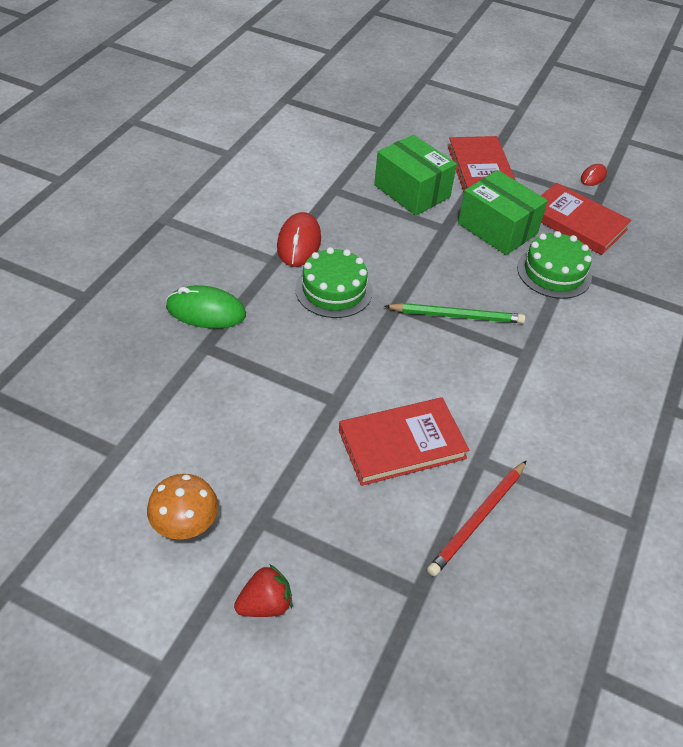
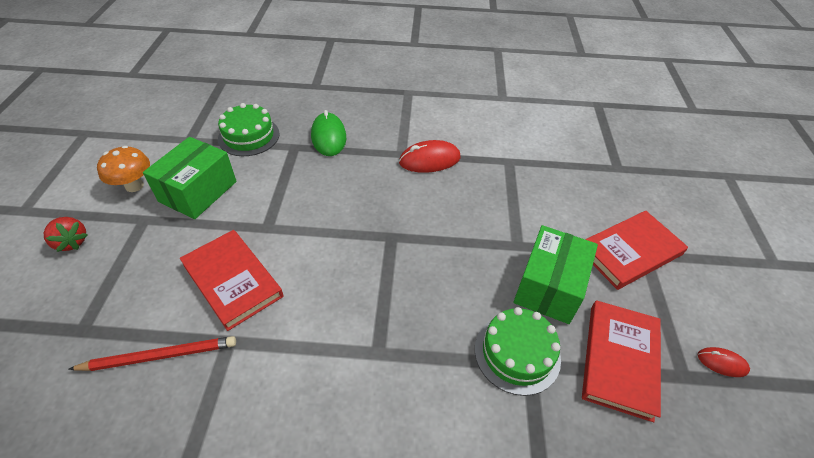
camera: 70 degrees right, 0 degrees up
green cake [295,247,373,318] -> green cake moved to [218,103,280,156]
green box [374,134,457,216] -> green box moved to [143,137,237,219]
green pencil [385,303,525,323] -> none
red pencil [427,460,527,576] -> red pencil turned 150 degrees clockwise [68,336,236,371]

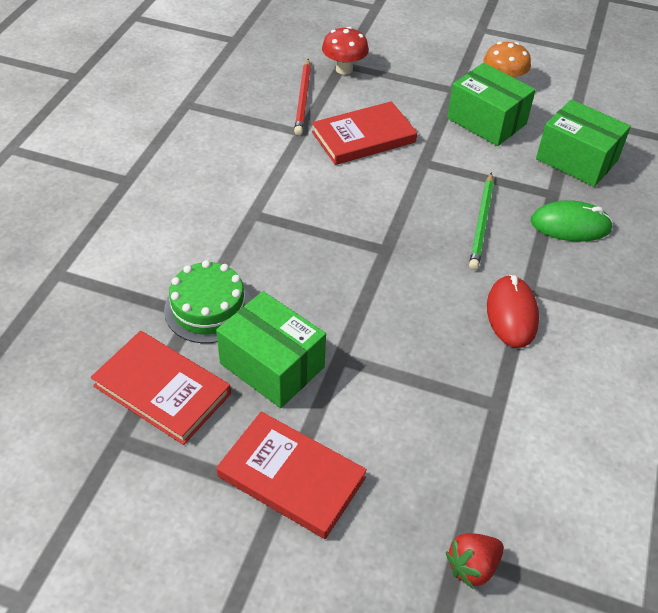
camera: 105 degrees right, 0 degrees up
red strawberry [44,217,88,252] -> red strawberry moved to [446,533,504,589]
green cake [218,103,280,156] -> green box [536,99,631,187]
red book [585,211,688,290] -> red book turned 45 degrees counterclockwise [216,412,367,539]
red mouse [698,347,750,377] -> none
none -> red mushroom [322,27,369,75]
none -> green pencil [469,172,494,270]

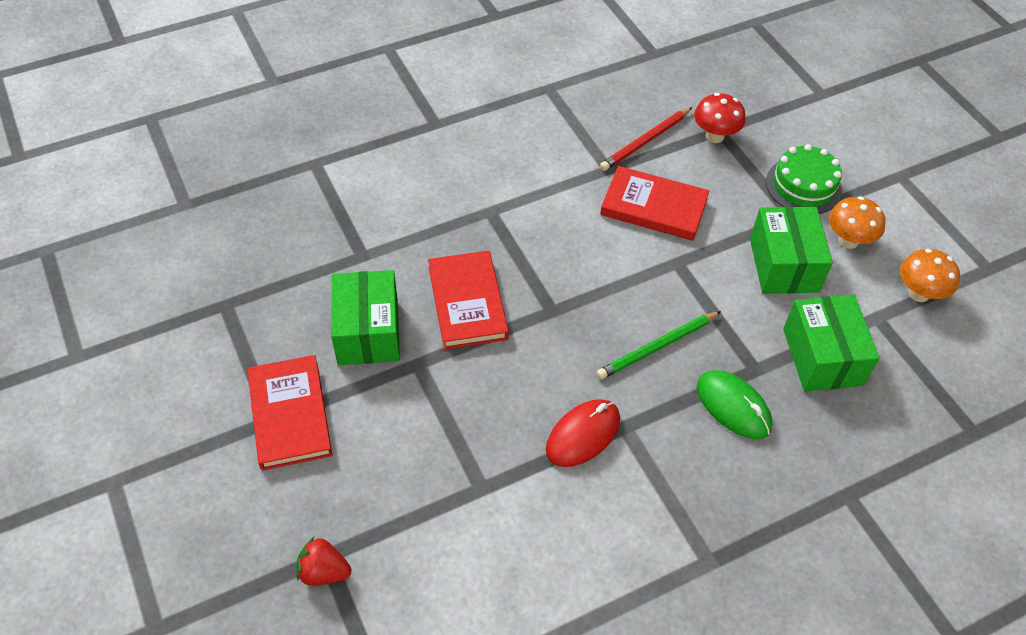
camera: 45 degrees right, 5 degrees up
red book [91,331,231,445] -> red book moved to [428,251,509,349]
green cake [164,260,252,343] -> green cake moved to [766,144,842,214]
none -> orange mushroom [900,249,960,302]

